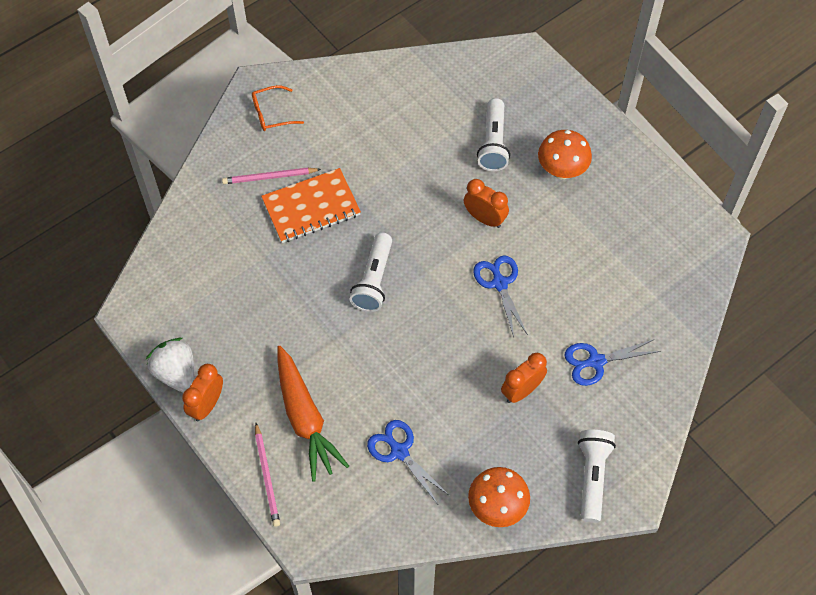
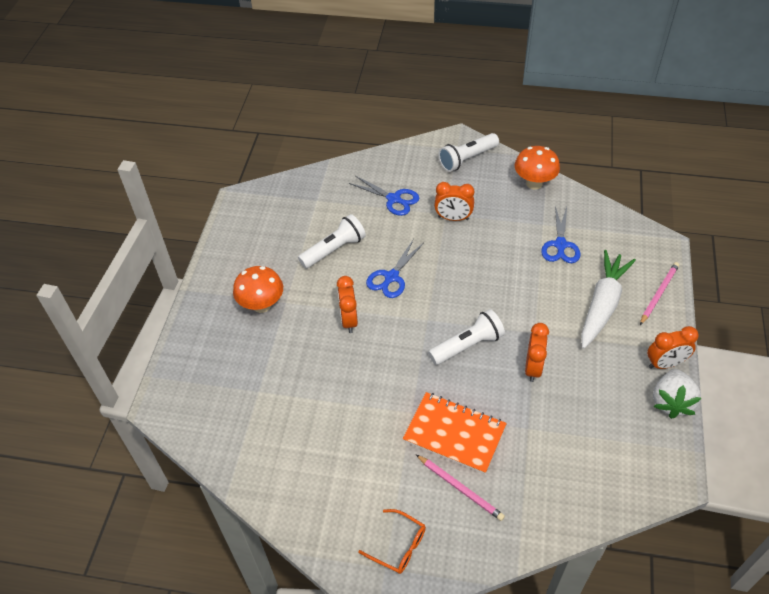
camera: 130 degrees left, 10 degrees down
orange carrot [277,346,349,482] -> white carrot [581,250,636,349]
white flashlight [477,98,510,171] -> white flashlight moved to [298,214,366,268]
none -> orange clock [525,323,549,382]

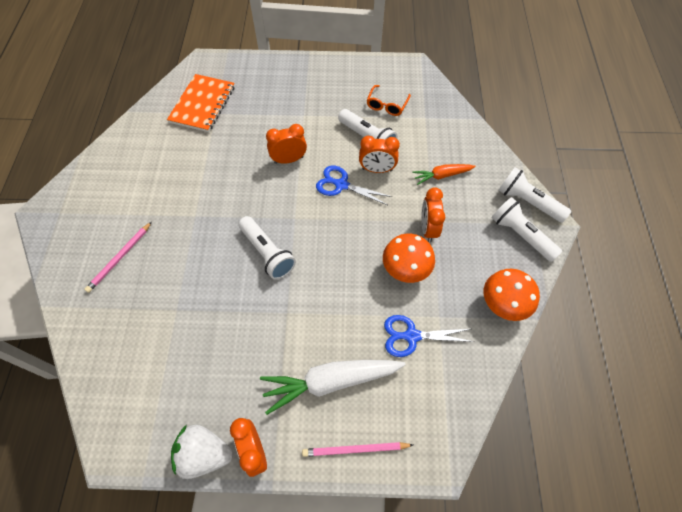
camera: 80 degrees right, 10 degrees up
orange mushroom [233,266,283,313] -> orange mushroom moved to [383,234,435,283]
blue scissors [349,176,419,216] -> orange carrot [412,164,476,185]
orange glasses [358,509,426,574] -> orange glasses moved to [367,85,411,116]
orange notebook [403,392,507,474] -> orange notebook moved to [167,74,235,132]
orange clock [525,323,549,382] -> orange clock moved to [359,136,400,173]
white carrot [581,250,636,349] -> white carrot turned 150 degrees clockwise [260,360,406,415]
pink pencil [640,262,679,325] -> pink pencil turned 150 degrees clockwise [302,442,413,457]
none -> white flashlight [499,167,571,223]

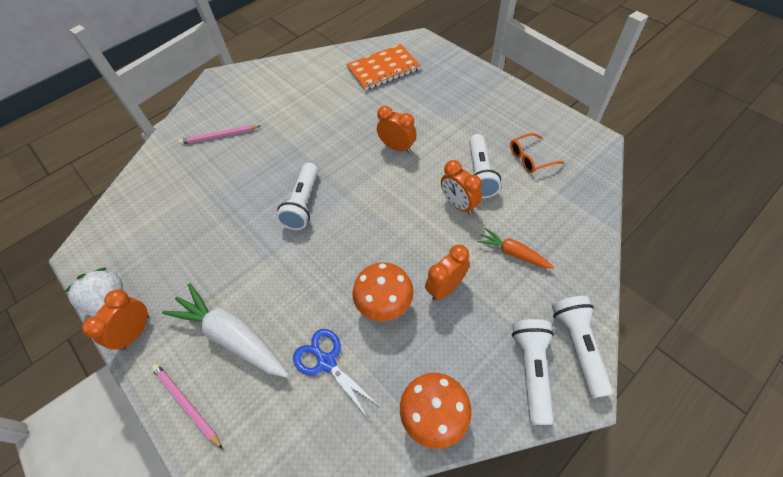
camera: 50 degrees right, 5 degrees down
blue scissors [316,166,392,205] -> none

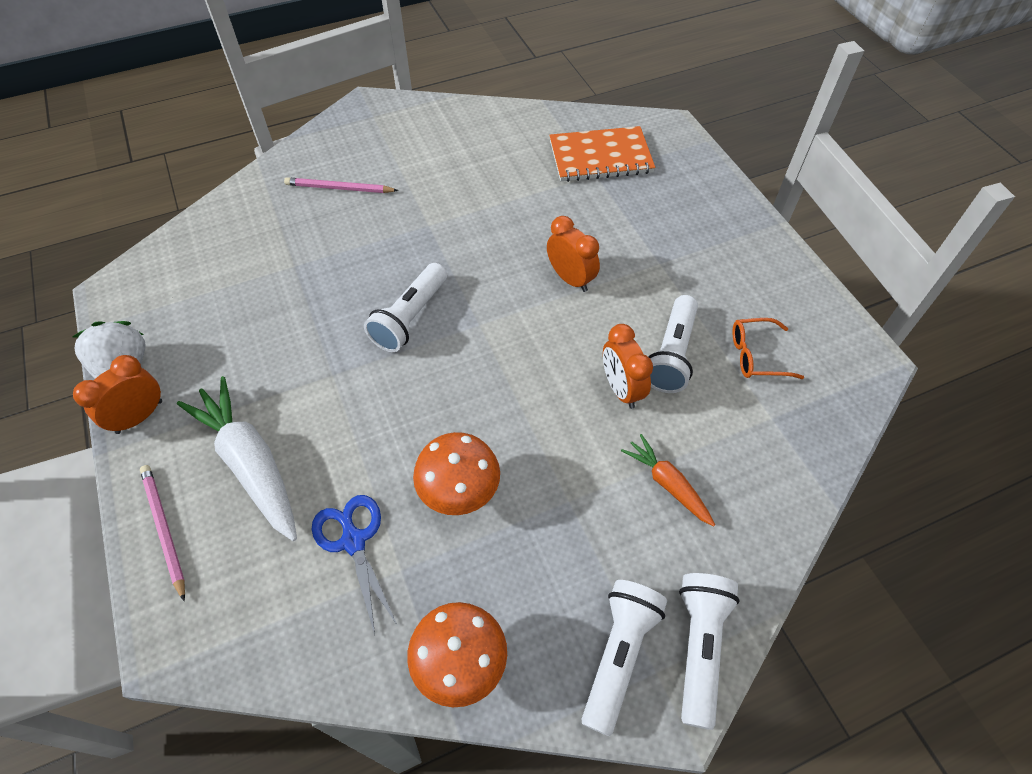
camera: 15 degrees right, 0 degrees up
orange clock [425,245,470,301] -> none

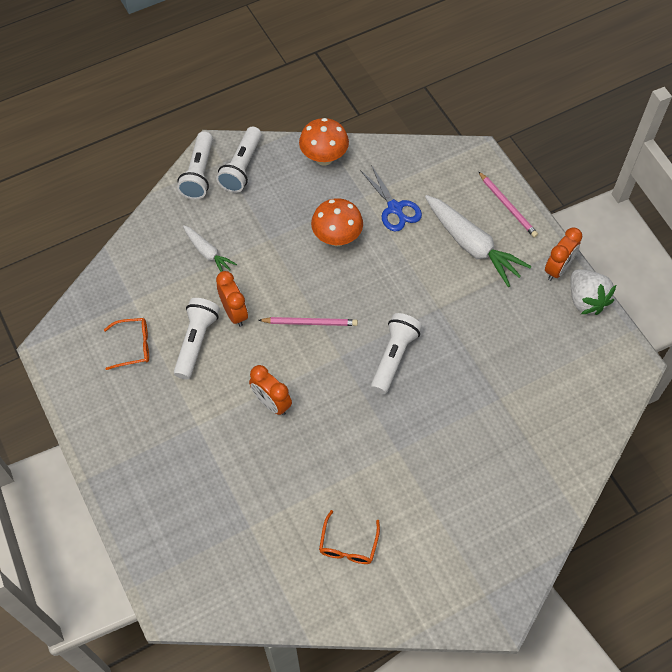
camera: 175 degrees right, 5 degrees up
pink pencil [284,177,399,193] -> pink pencil moved to [259,317,358,326]
orange notebook [549,126,655,182] -> none
orange carrot [621,434,715,527] -> white carrot [183,225,237,272]
none -> orange glasses [319,510,380,564]

